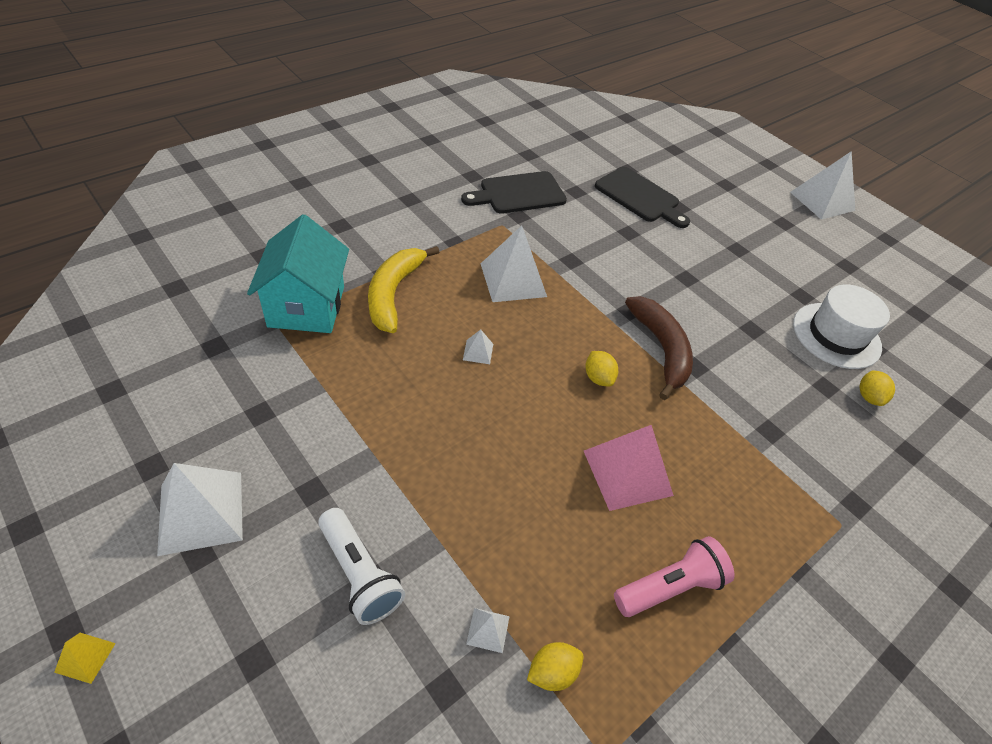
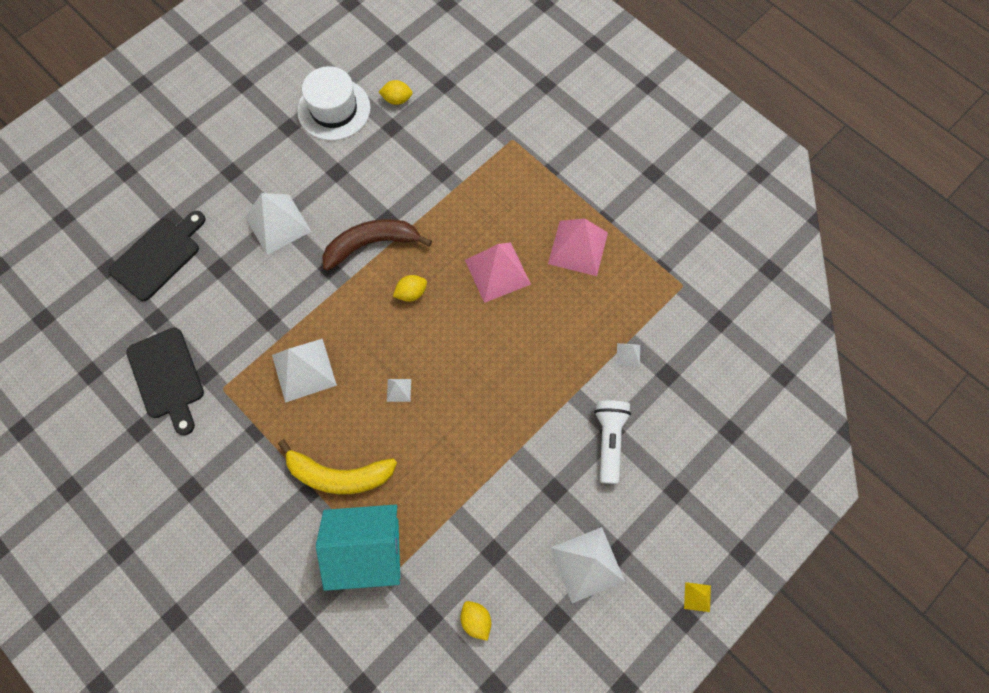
camera: 90 degrees left, 20 degrees up
white flashlight [318,508,405,625] -> white flashlight turned 45 degrees counterclockwise [594,400,631,484]
yellow lemon [527,642,584,691] -> yellow lemon moved to [460,601,491,641]
pink flashlight [614,536,735,617] -> pink pyramid [548,218,608,276]
white pyramid [790,151,855,220] -> white pyramid moved to [245,193,311,255]

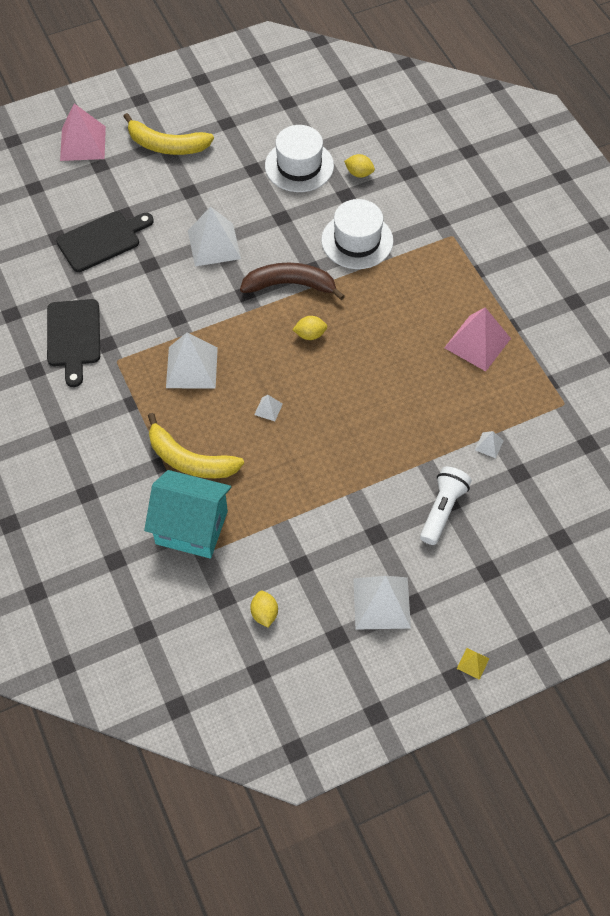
camera: 20 degrees right, 10 degrees down
pink pyramid [465,242,531,303] -> pink pyramid moved to [60,103,106,161]
none -> yellow banana [123,113,214,155]
none -> white hat [321,199,393,269]

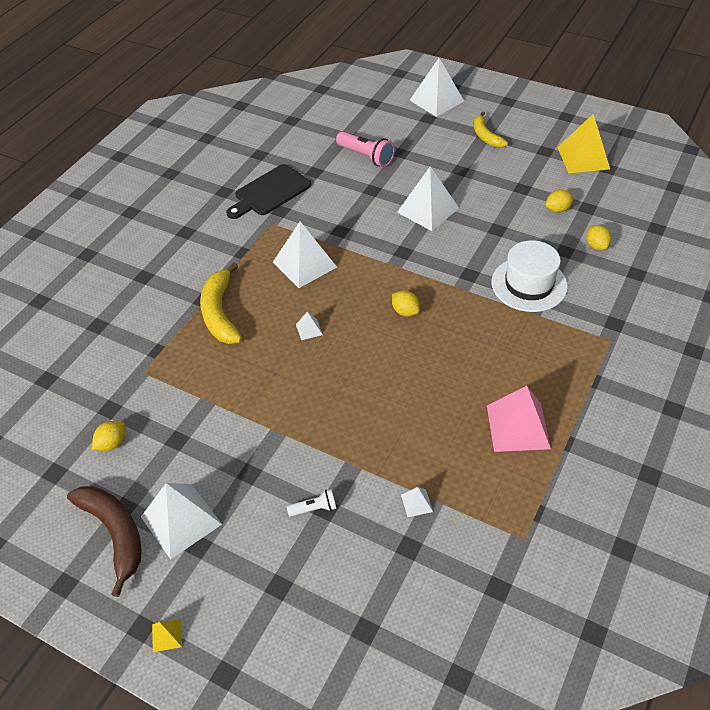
camera: 55 degrees right, 10 degrees down
black cutting board [56,211,154,272] -> pink flashlight [336,131,395,167]
pink pyramid [60,103,106,161] -> white pyramid [410,58,464,117]
yellow banana [123,113,214,155] -> yellow banana [474,112,508,147], size x0.65
turquoise house [144,470,231,559] -> none
brown banana [240,263,345,300] -> brown banana moved to [67,486,141,597]
white hat [265,125,334,192] -> yellow lemon [545,190,574,213]
white flashlight [420,467,472,545] -> white flashlight [287,489,337,517], size x0.55
none -> yellow pyramid [557,114,610,173]

